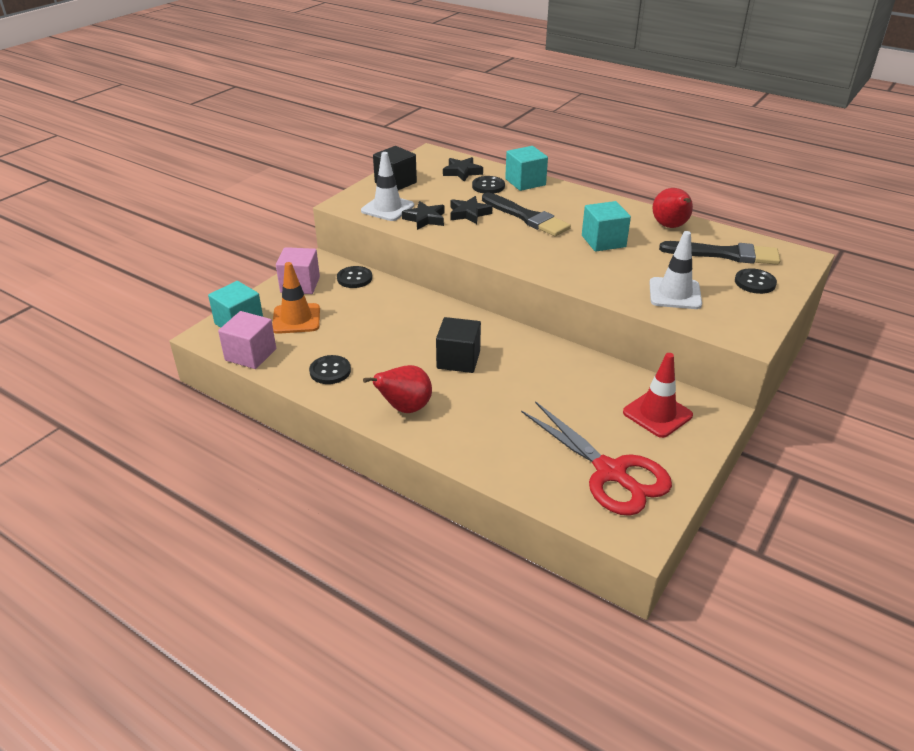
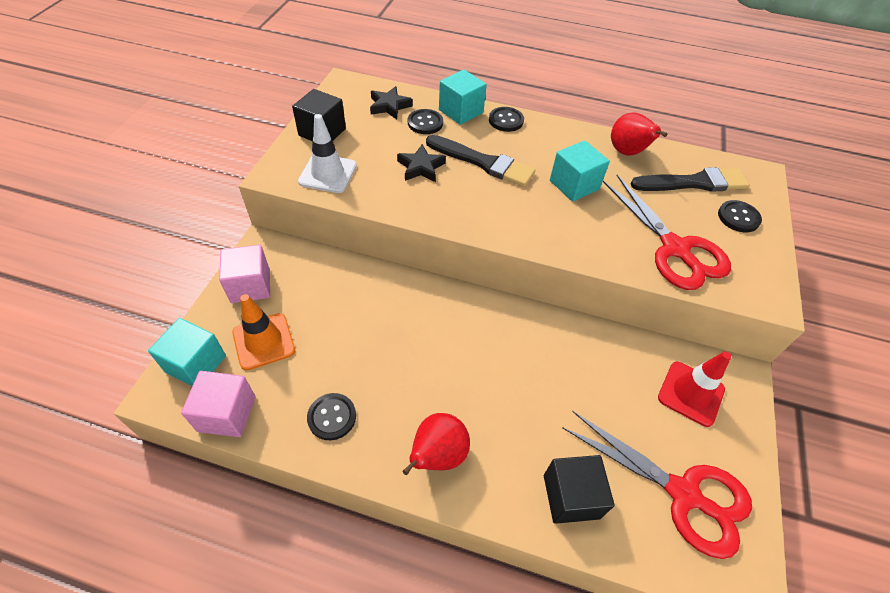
camera: 20 degrees left, 15 degrees up
black button [337,266,372,288] -> black button moved to [489,107,524,132]
black star [402,201,445,230] -> none
black cube [436,317,481,373] -> black cube moved to [544,455,615,524]
white traffic cone [649,231,702,309] -> red scissors [603,175,731,290]

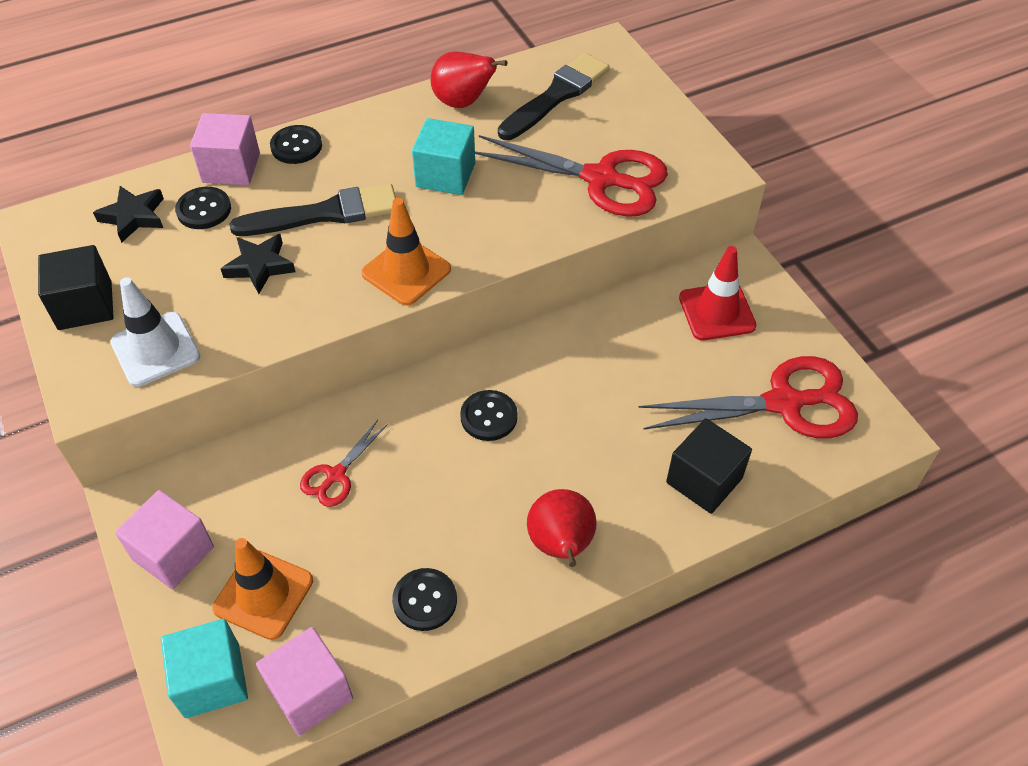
camera: 40 degrees left, 0 degrees up
turquoise cube [439,70,487,125] -> pink cube [190,113,260,185]
black button [718,200,762,232] -> black button moved to [460,390,518,441]
none -> red scissors [300,420,388,507]
none -> orange traffic cone [361,198,451,306]

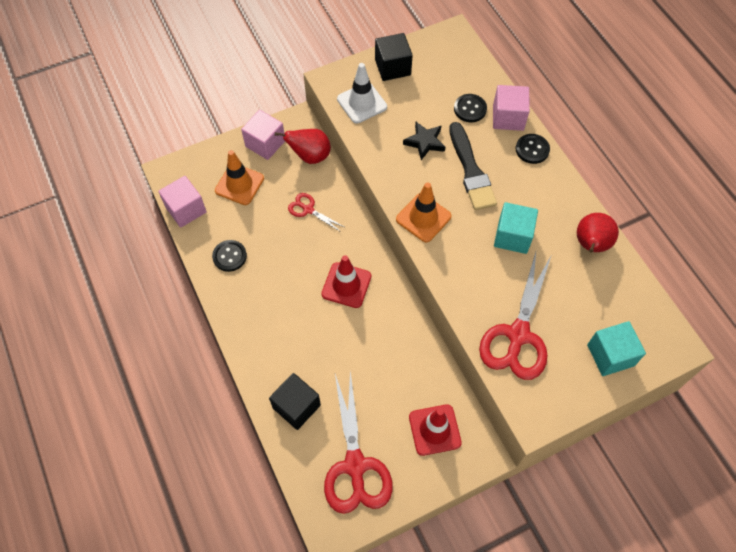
camera: 90 degrees right, 10 degrees up
black star [93,186,164,243] -> none
turquoise cube [161,619,248,718] -> turquoise cube moved to [587,321,646,376]
black button [460,390,518,441] -> red traffic cone [321,255,371,308]
black brush [498,53,610,140] -> none
red pear [527,489,597,567] -> red pear moved to [275,129,331,164]

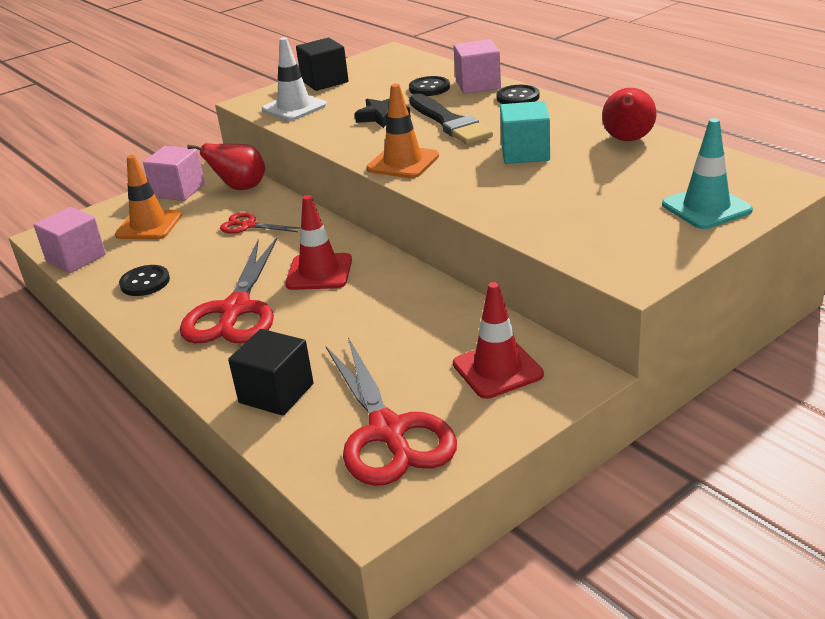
camera: 10 degrees left, 30 degrees down
red scissors [479,252,551,380] -> red scissors moved to [180,237,278,344]
turquoise cube [587,321,646,376] -> turquoise traffic cone [662,118,753,229]

